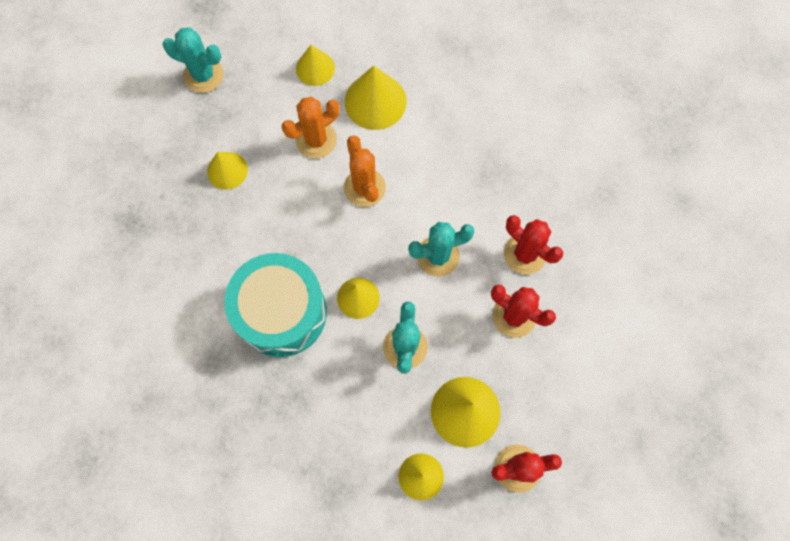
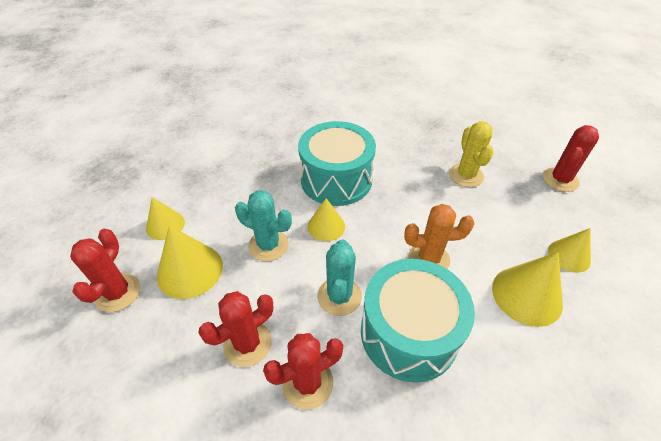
camera: 110 degrees right, 25 degrees down
turquoise cactus [163,28,224,93] -> red cactus [542,125,599,192]
yellow cone [207,152,248,190] -> yellow cactus [449,121,494,187]
orange cactus [282,97,339,158] -> none
none -> turquoise drum [361,259,475,383]

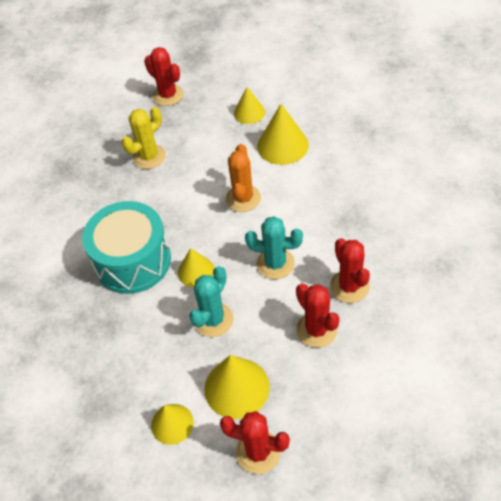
camera: 80 degrees left, 5 degrees up
turquoise drum [361,259,475,383] -> none
yellow cactus [449,121,494,187] -> yellow cactus turned 45 degrees counterclockwise [122,107,166,169]

